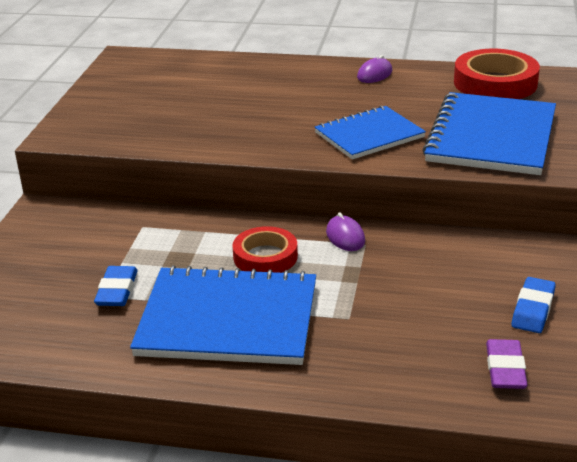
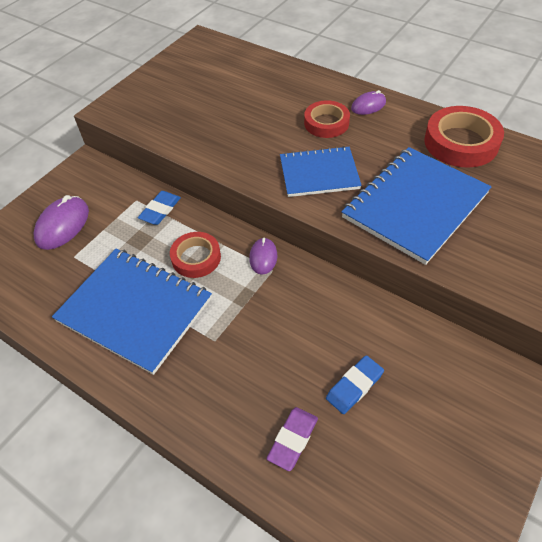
camera: 25 degrees right, 20 degrees up
blue eraser [94,266,138,306] -> blue eraser moved to [138,191,181,225]
none -> purple mouse [34,195,89,250]
none -> red tape [304,100,350,138]

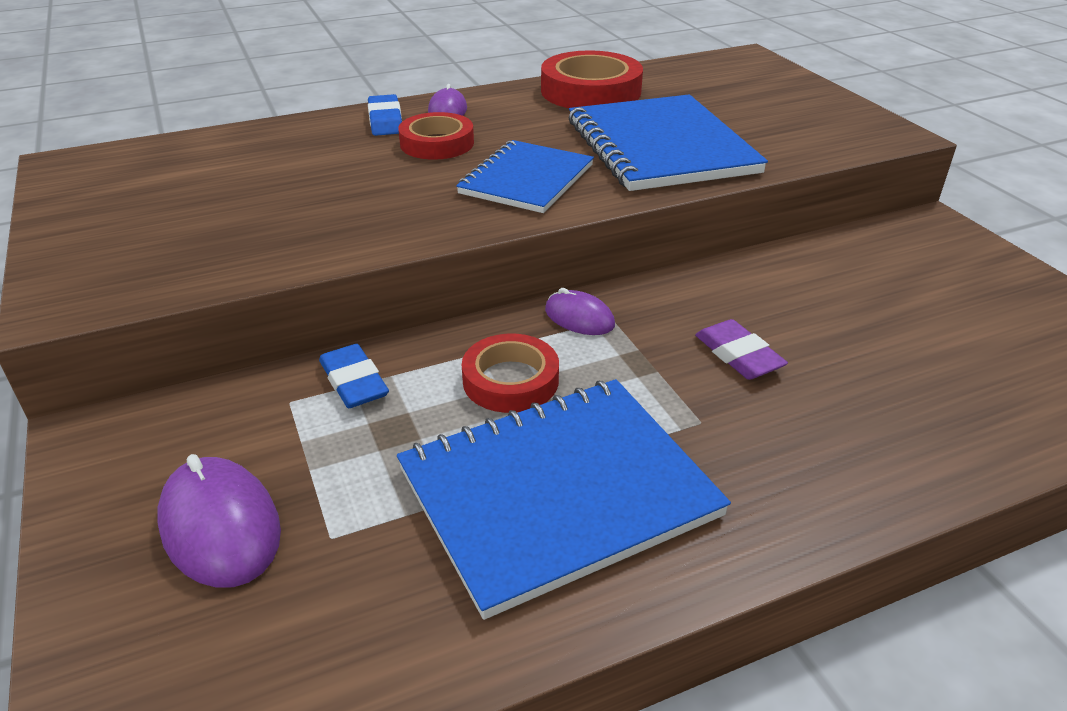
camera: 60 degrees left, 15 degrees down
purple eraser [267,407,318,471] -> purple eraser moved to [695,319,788,380]
blue eraser [326,355,384,414] -> blue eraser moved to [368,94,402,136]

